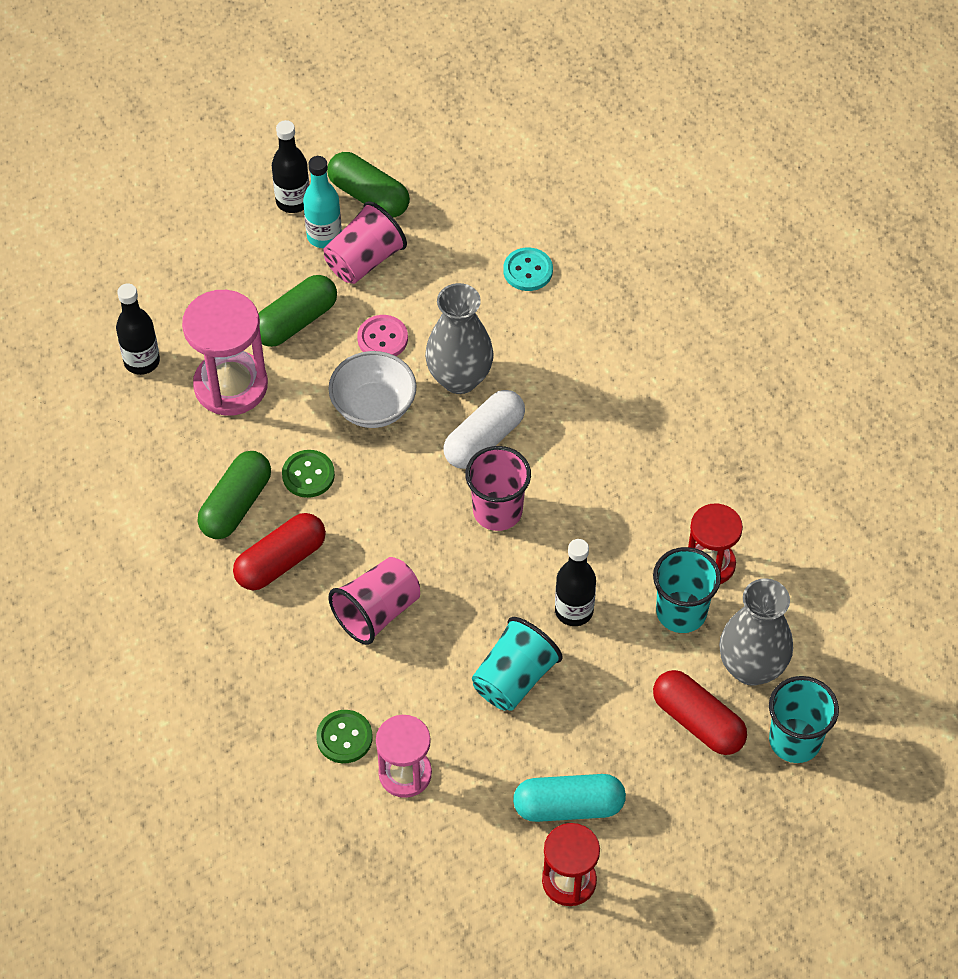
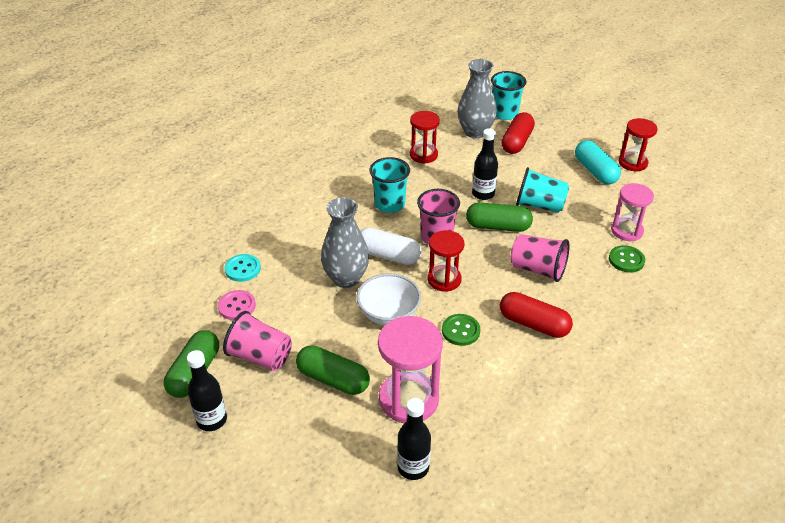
camera: 110 degrees left, 15 degrees down
green capsule [197,451,271,539] -> green capsule moved to [466,202,533,232]
turquoise bottle [303,156,342,248] -> none
pink button [357,315,408,356] -> pink button moved to [218,290,256,320]
turquoise cup [653,547,721,633] -> turquoise cup moved to [369,157,410,213]
none -> red hourglass [428,230,464,292]

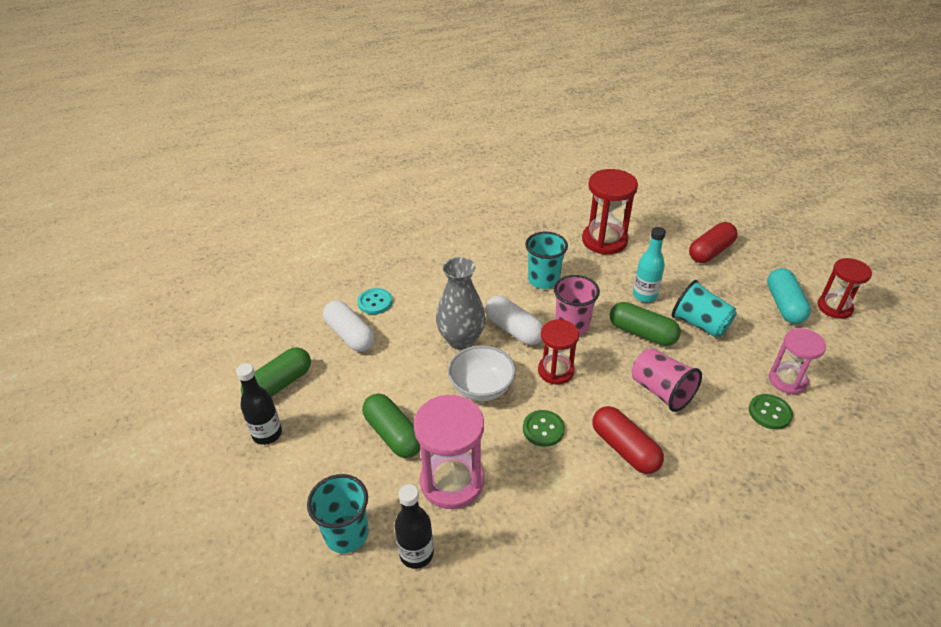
camera: 25 degrees right, 0 degrees up
pink button [218,290,256,320] -> white capsule [323,300,375,352]
pink cup [223,311,292,371] -> none
red hourglass [410,111,440,164] -> red hourglass [582,169,638,254], size x1.54
grey vase [458,59,497,138] -> none
black bottle [472,128,498,200] -> turquoise bottle [633,227,666,302]
turquoise cup [491,71,526,120] -> turquoise cup moved to [307,474,369,553]

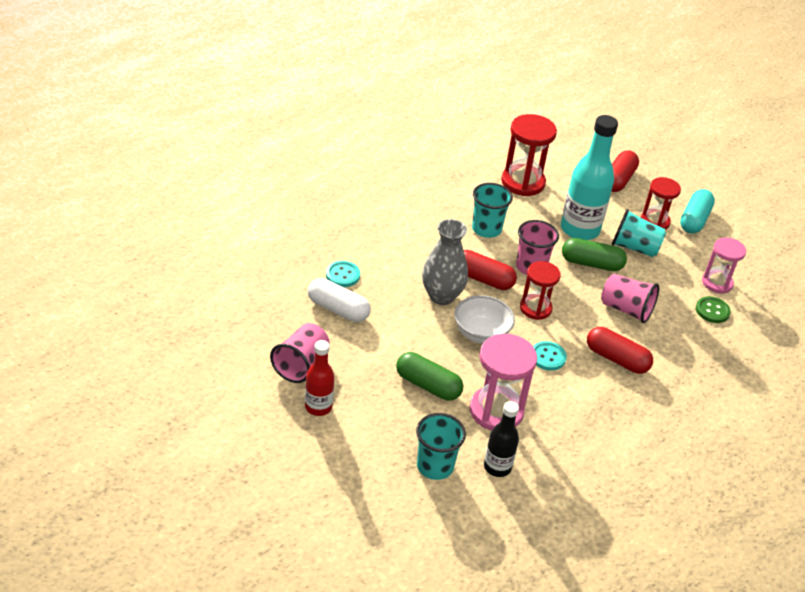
camera: 25 degrees left, 0 degrees up
black bottle [236,363,282,445] -> red bottle [305,340,334,416]
green capsule [241,347,311,397] -> pink cup [270,323,330,383]
white capsule [485,296,544,345] -> red capsule [464,250,517,290]
green button [523,410,565,447] -> turquoise button [533,341,567,371]
turquoise bottle [633,227,666,302] -> turquoise bottle [561,115,618,240], size x1.77
turquoise capsule [767,268,811,324] -> turquoise capsule turned 45 degrees clockwise [680,189,715,234]
red hourglass [817,258,872,319] -> red hourglass moved to [641,177,681,230]

